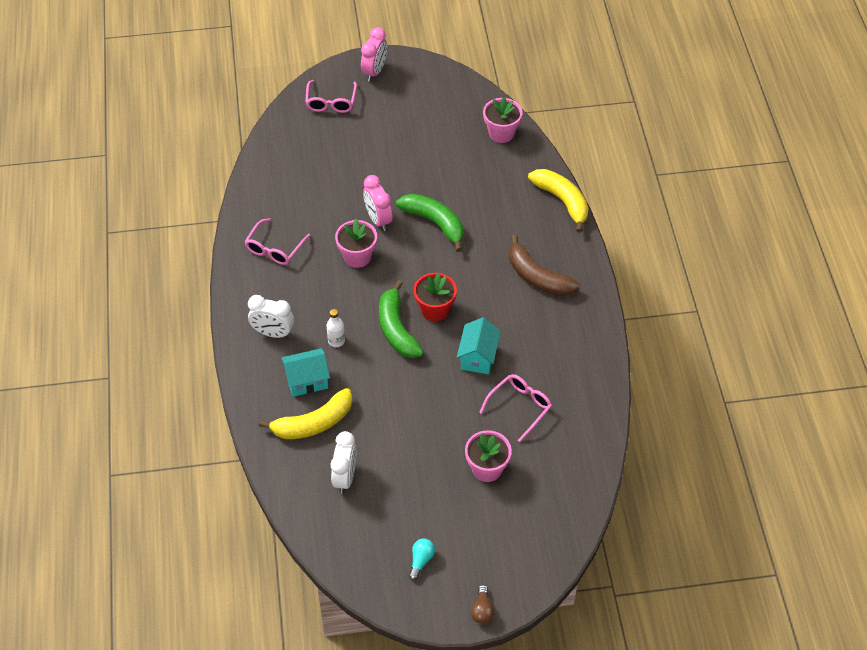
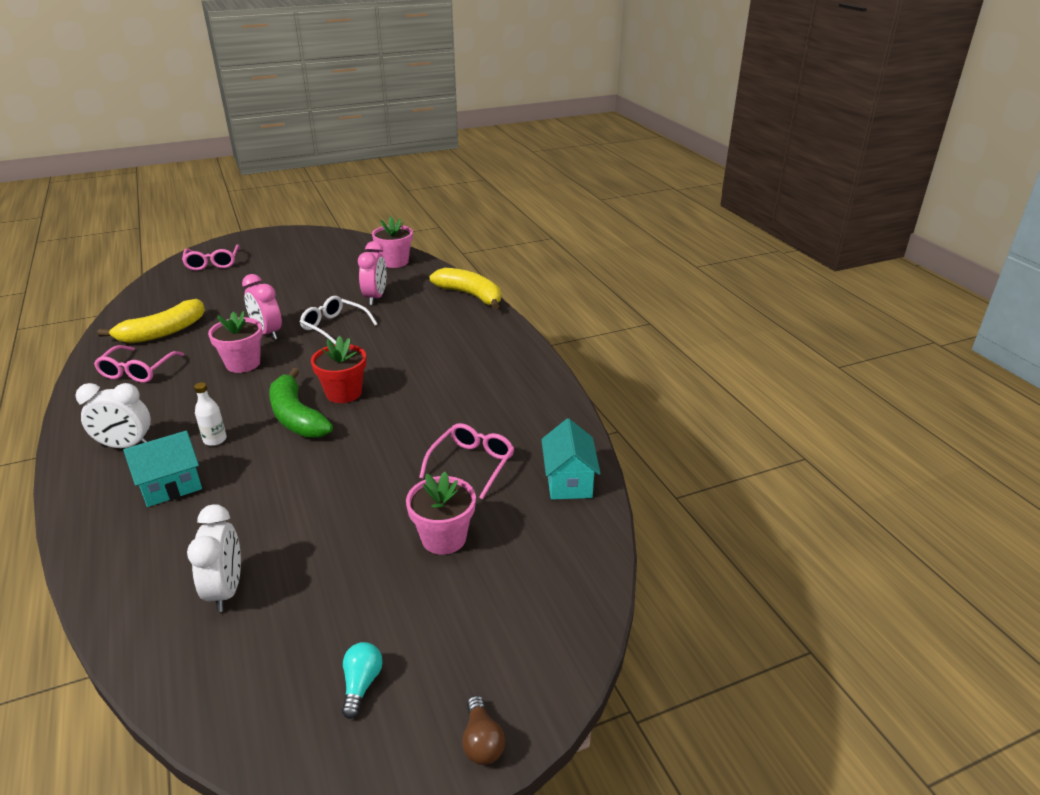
camera: 15 degrees left, 20 degrees down
yellow banana [259,388,353,439] -> yellow banana moved to [97,299,205,344]
pink clock [361,27,387,81] -> pink clock moved to [358,241,386,305]
green banana [396,194,464,252] -> white glasses [300,296,378,344]
turquoise house [457,317,501,374] -> turquoise house moved to [541,418,601,500]
brown banana [509,235,580,296] -> none

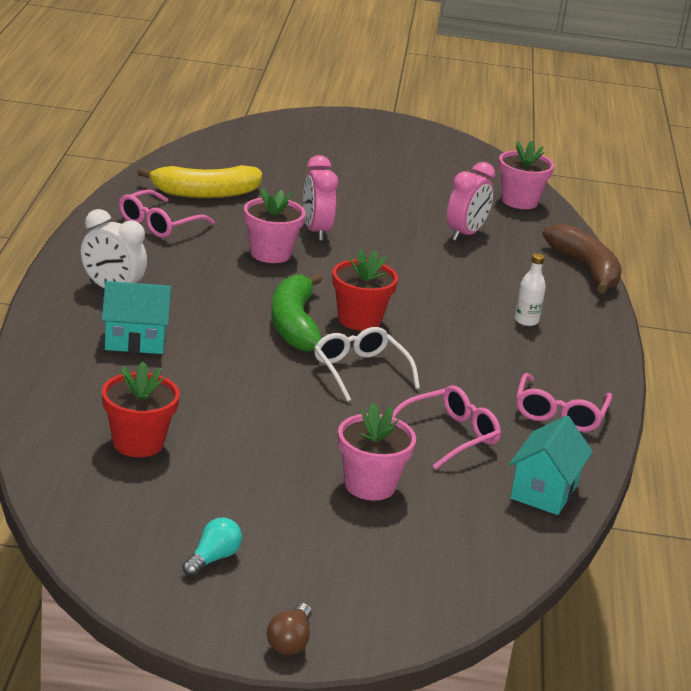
camera: 25 degrees right, 5 degrees down
pink glasses [182,245,240,271] -> pink glasses moved to [516,373,612,432]
white clock [187,504,241,612] -> red flower pot [102,362,180,457]
white bottle [194,382,227,446] -> white bottle moved to [514,253,546,326]
white glasses [300,296,378,344] -> white glasses moved to [314,327,420,402]
yellow banana [430,268,501,309] -> brown banana [543,224,622,294]

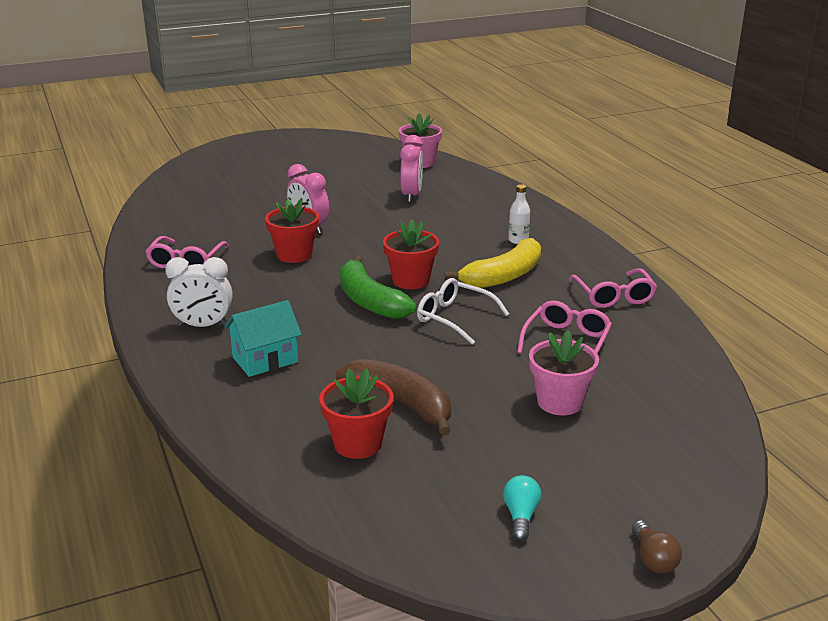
camera: 25 degrees left, 0 degrees up
yellow banana [137,165,262,198] -> yellow banana moved to [445,238,541,288]
pink flower pot [244,188,306,263] -> red flower pot [265,198,319,263]
turquoise house [509,416,593,515] -> none
brown banana [543,224,622,294] -> brown banana moved to [336,359,451,436]

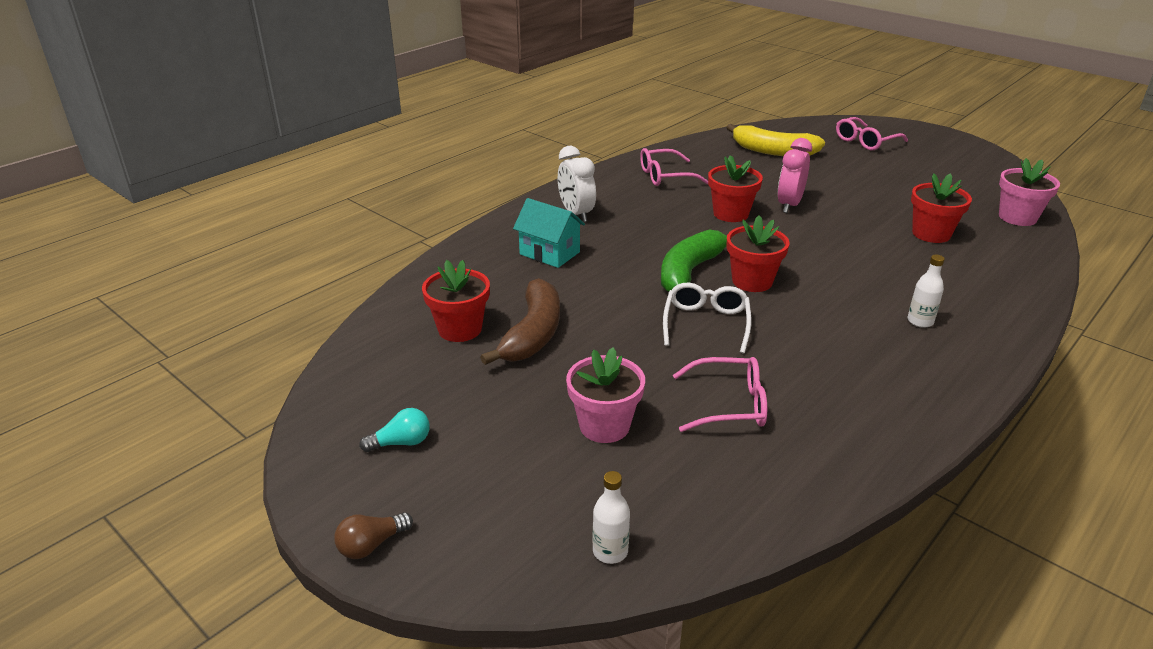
camera: 65 degrees right, 5 degrees up
pink clock [400,135,423,202] -> red flower pot [911,173,972,243]
yellow banana [445,238,541,288] -> yellow banana moved to [726,124,825,156]
pink glasses [569,268,657,308] -> pink glasses moved to [836,117,908,150]
none -> white bottle [592,471,630,564]

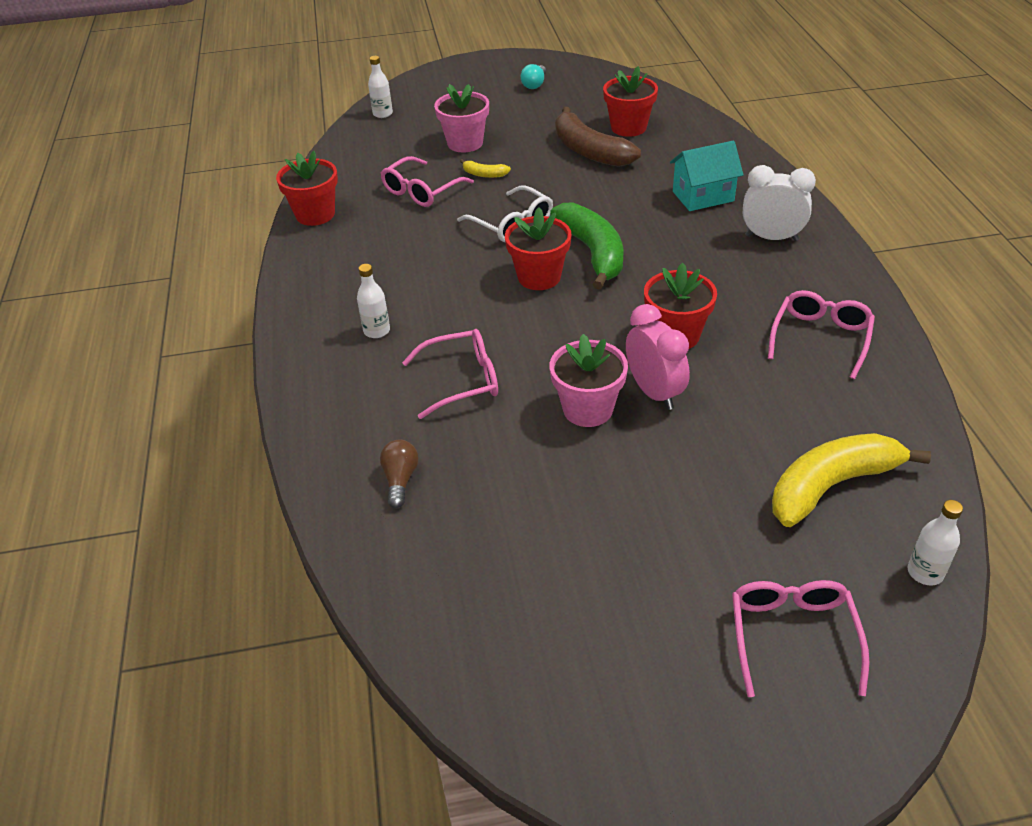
camera: 130 degrees right, 10 degrees up
brown light bulb [334,512,413,559] -> brown light bulb moved to [380,440,418,508]
red flower pot [911,173,972,243] -> red flower pot moved to [276,151,338,226]
pink flower pot [999,158,1060,226] -> pink flower pot moved to [549,334,628,427]
none -> pink glasses [402,329,498,419]
none -> yellow banana [460,159,511,178]
none -> white bottle [907,500,963,586]

